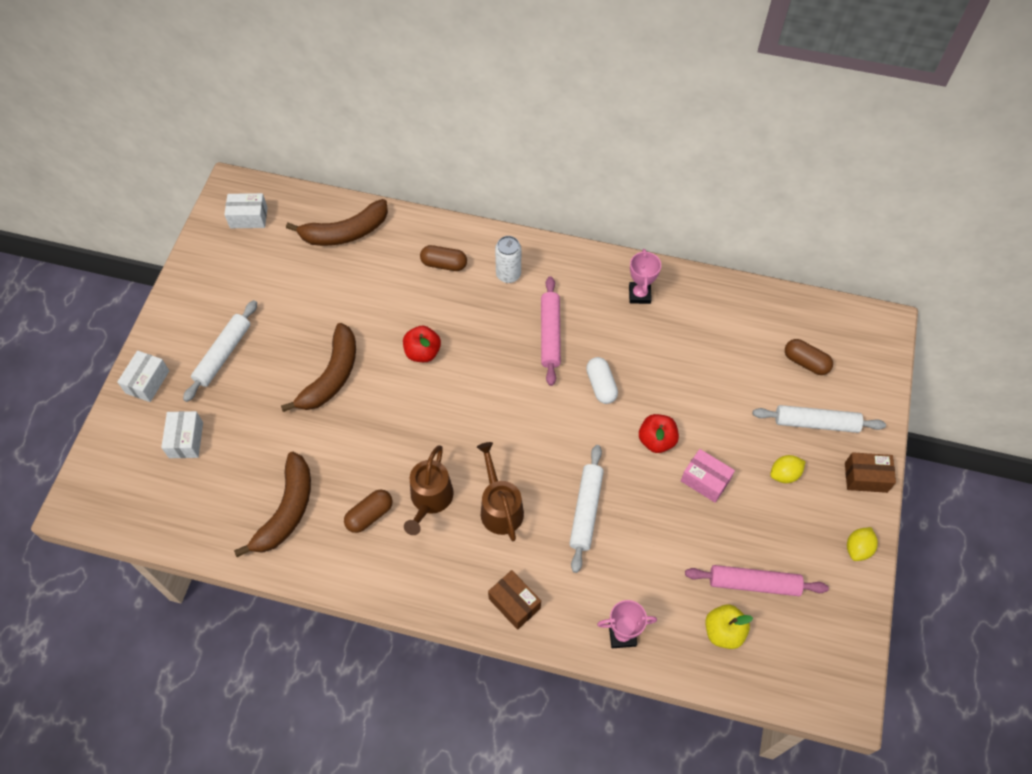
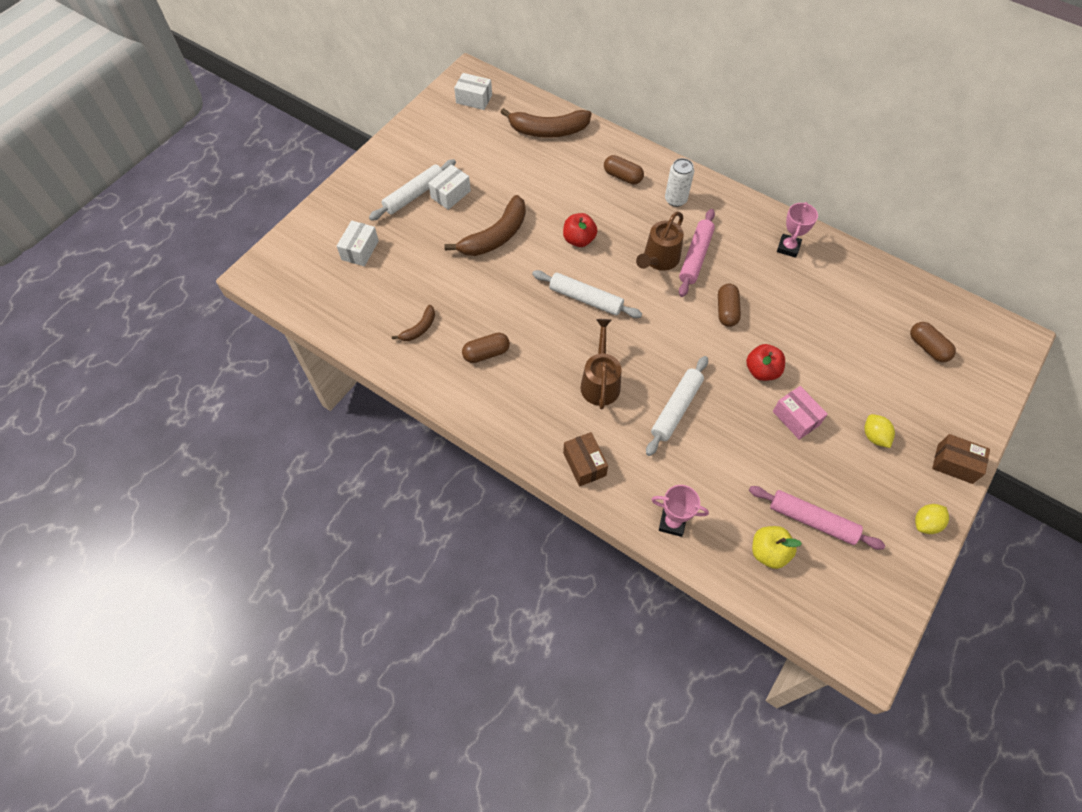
camera: 20 degrees right, 0 degrees up
white box [117,350,169,402] -> white box moved to [428,165,471,210]
brown banana [234,452,311,557] -> brown banana [392,305,435,341], size x0.51
brown watering can [404,445,454,535] -> brown watering can moved to [636,212,684,271]
white capsule [586,357,618,404] -> brown capsule [718,284,741,327]
white rolling pin [753,405,886,433] -> white rolling pin moved to [532,270,642,318]
yellow lemon [770,455,806,483] -> yellow lemon turned 75 degrees clockwise [864,414,895,448]

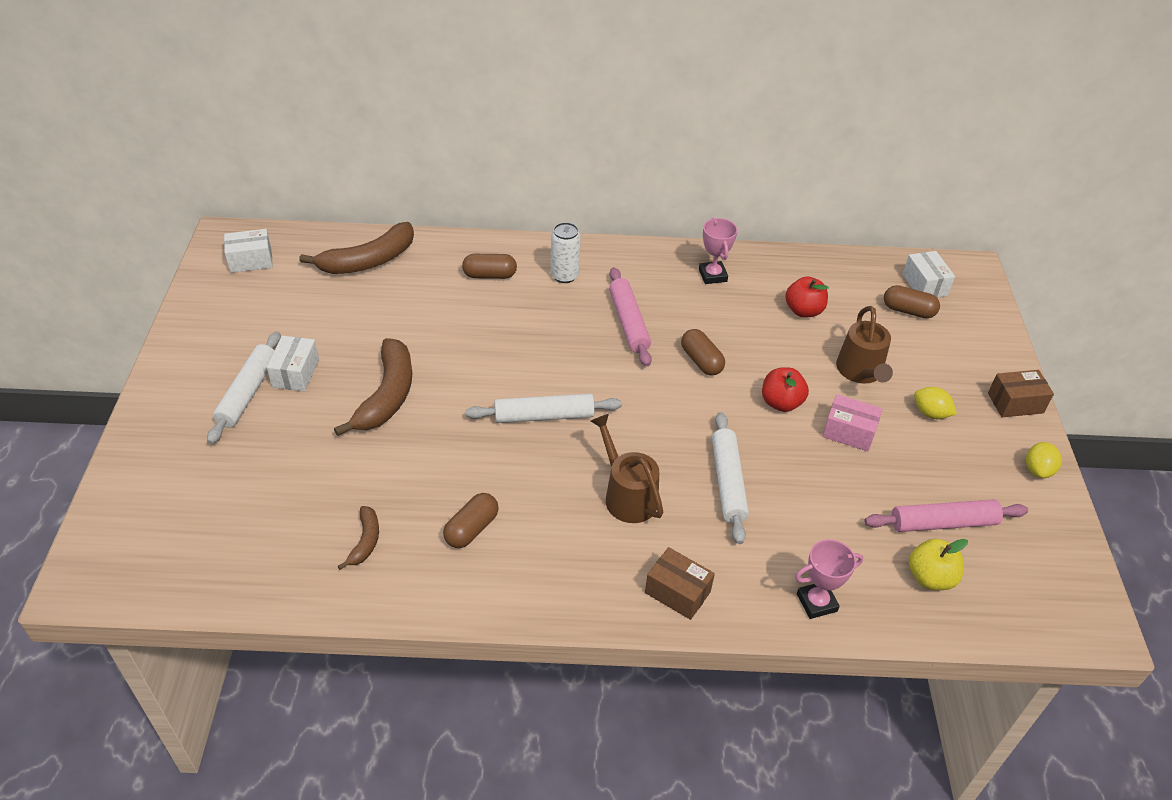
camera: 35 degrees left, 15 degrees down
white box [337,221,379,266] -> white box moved to [903,251,955,298]
red apple [563,213,597,247] -> red apple moved to [785,276,829,318]
brown watering can [636,212,684,271] -> brown watering can moved to [836,306,893,384]

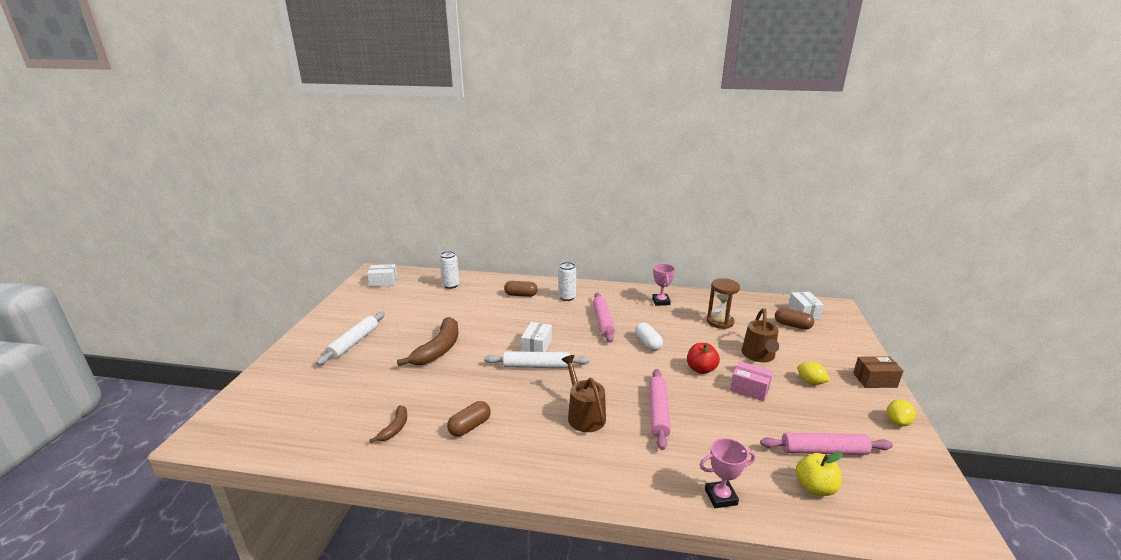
camera: 10 degrees right, 20 degrees down
white box [267,336,319,391] -> white box moved to [521,322,552,352]
brown banana [299,222,414,274] -> white can [439,251,459,289]
brown box [645,547,715,620] -> none
brown capsule [681,329,725,376] -> white capsule [635,322,663,351]
white rolling pin [712,412,749,544] -> pink rolling pin [649,369,671,450]
red apple [785,276,829,318] -> brown hourglass [707,278,740,329]

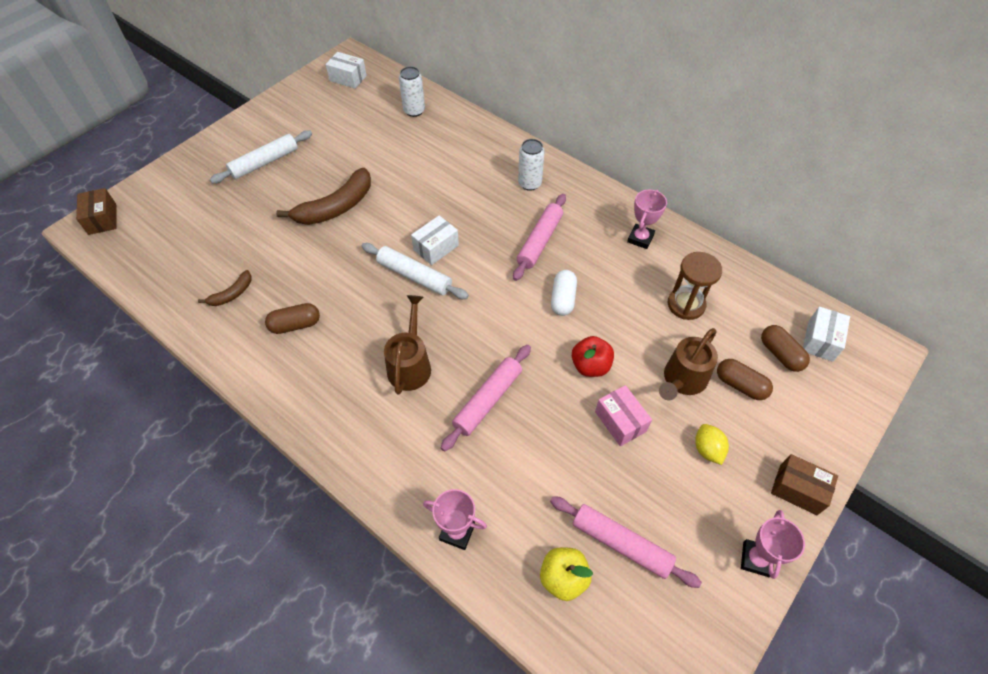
camera: 30 degrees right, 30 degrees up
brown capsule [504,281,538,297] -> brown capsule moved to [717,359,773,400]
yellow lemon [887,399,916,426] -> pink trophy [741,510,805,579]
none -> brown box [76,188,116,235]

